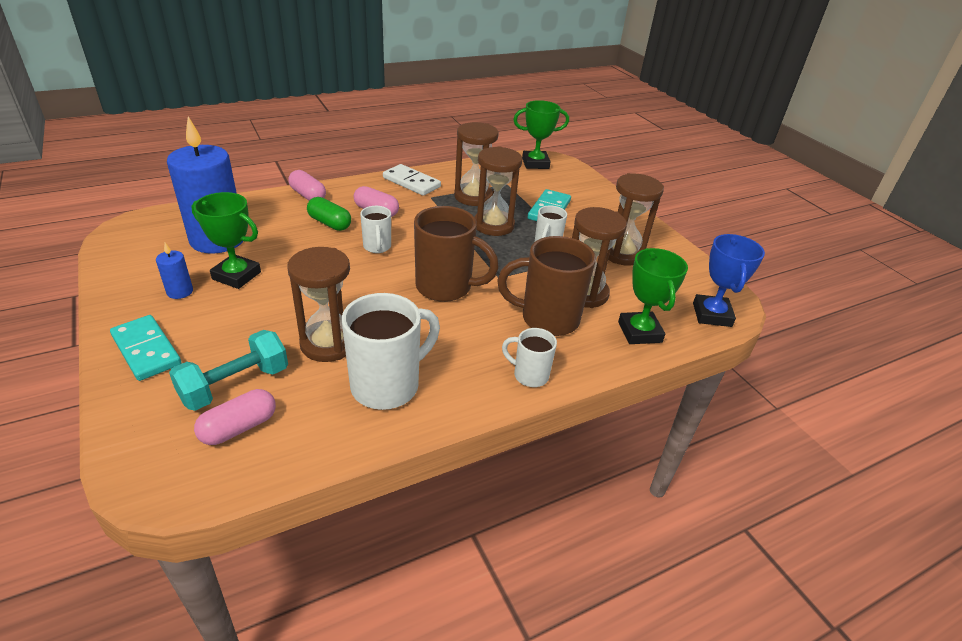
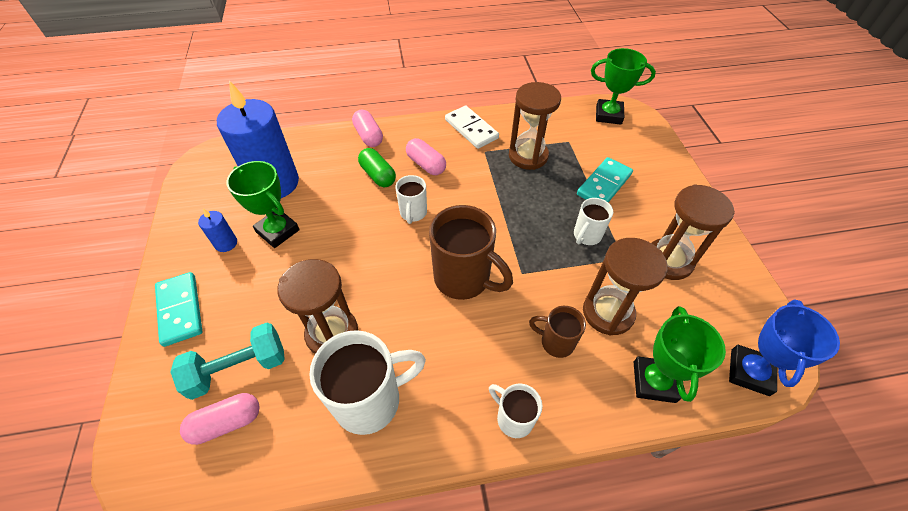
camera: 20 degrees right, 15 degrees up
brown hourglass [475,146,523,236] -> none
brown mug [497,236,596,336] -> brown mug [529,306,586,358], size x0.55

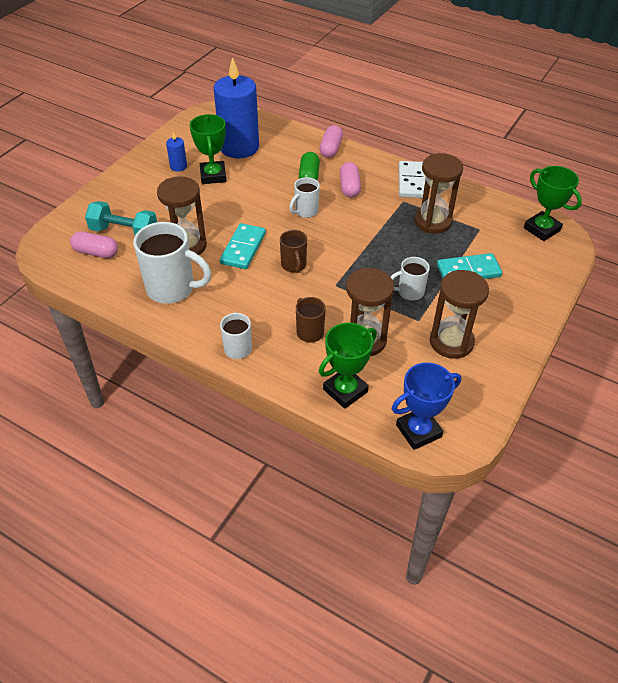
camera: 40 degrees right, 5 degrees down
turquoise domino [155,272,203,347] -> turquoise domino moved to [220,223,266,269]
brown mug [429,205,513,300] -> brown mug [280,230,307,273], size x0.55

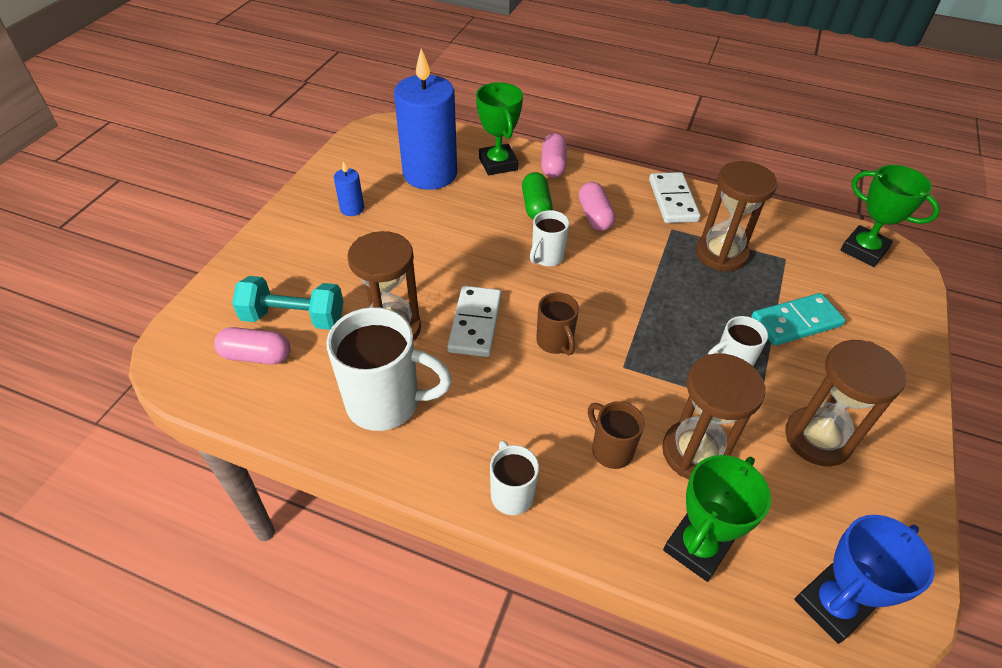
camera: 10 degrees left, 0 degrees up
green trophy [189,114,226,184] -> green trophy moved to [476,82,523,175]
turquoise domino [220,223,266,269] -> white domino [447,286,502,357]

